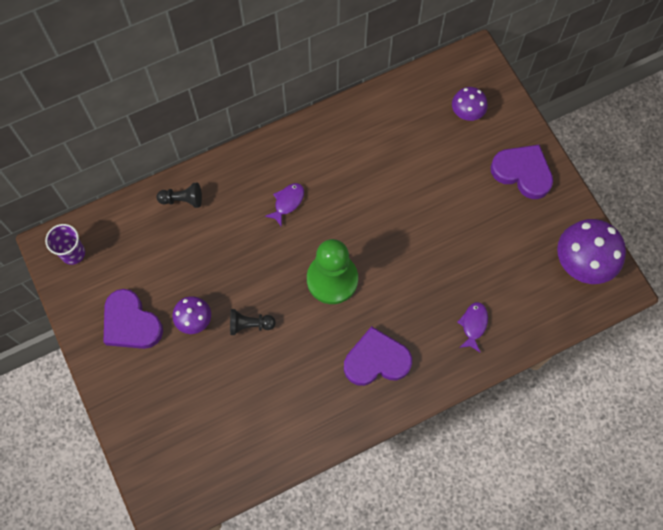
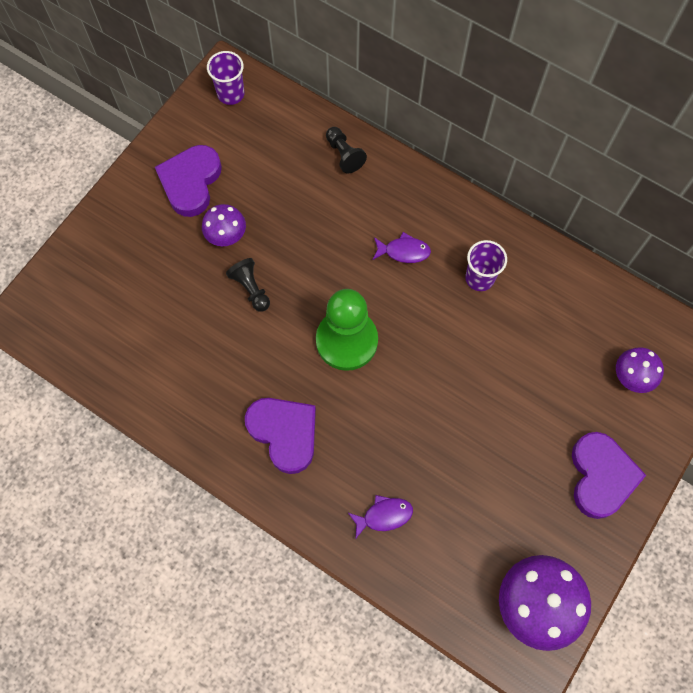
camera: 60 degrees right, 0 degrees up
none -> purple cup [465,240,507,291]

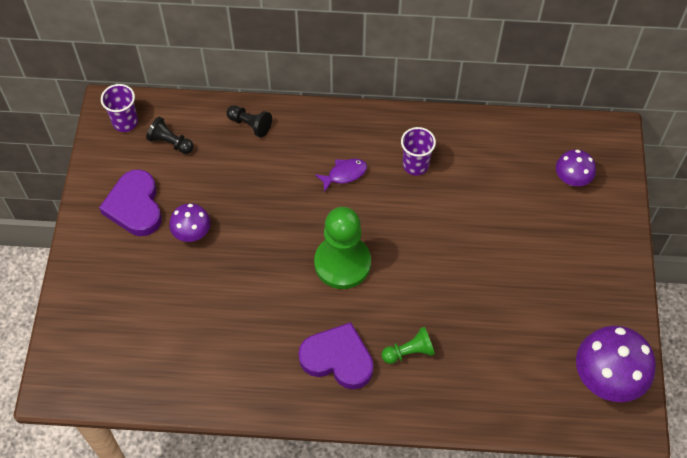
camera: 30 degrees left, 10 degrees down
black pawn [226,258,270,312] -> black pawn moved to [146,116,194,154]
purple fish [348,495,413,538] -> none
purple heart [572,432,646,519] -> none
none -> green pawn [381,327,435,364]

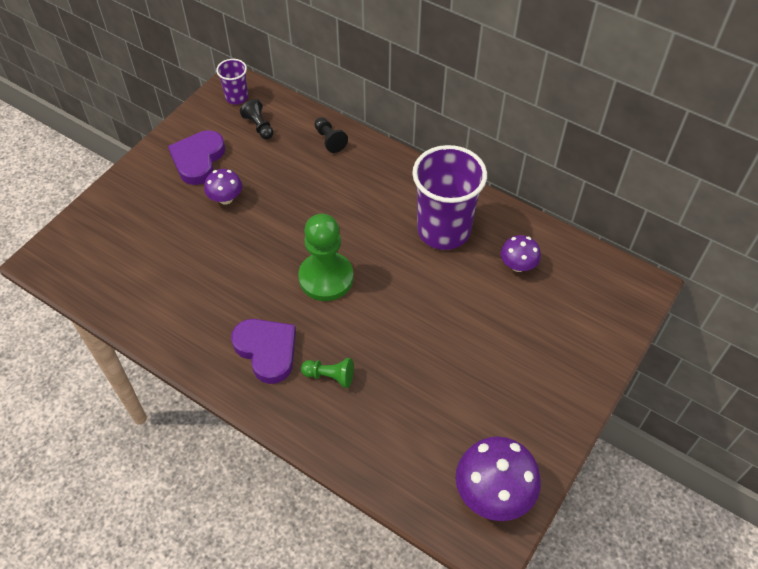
camera: 30 degrees right, 5 degrees down
purple fish [315,159,367,192] -> none
purple cup [401,127,436,175] -> purple cup [412,145,487,250], size x2.08
purple mushroom [556,150,596,186] -> purple mushroom moved to [501,235,541,272]

